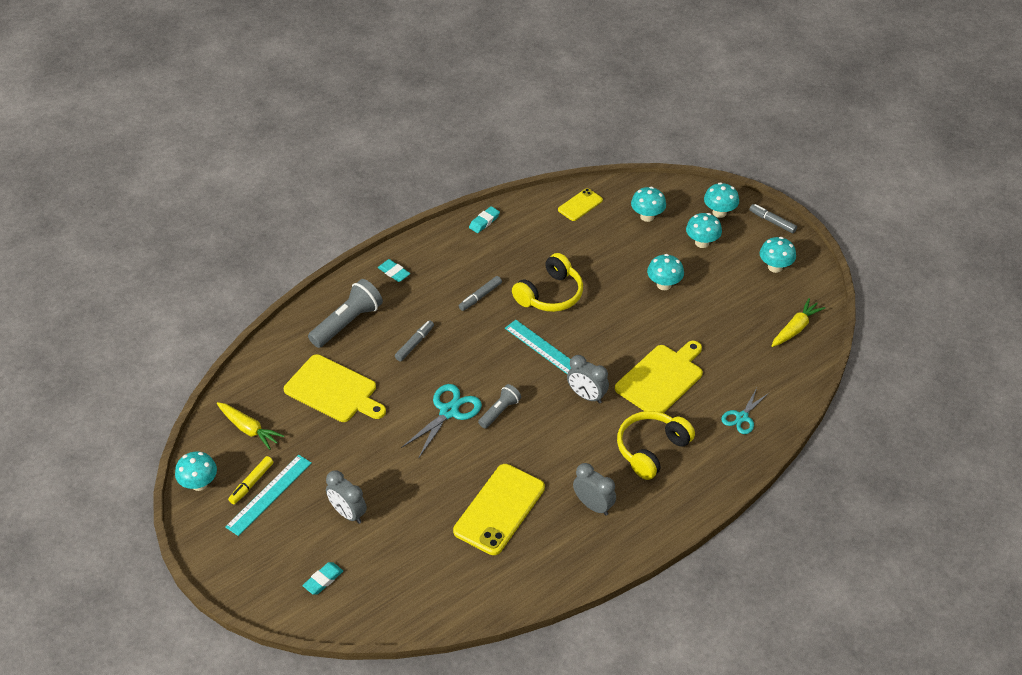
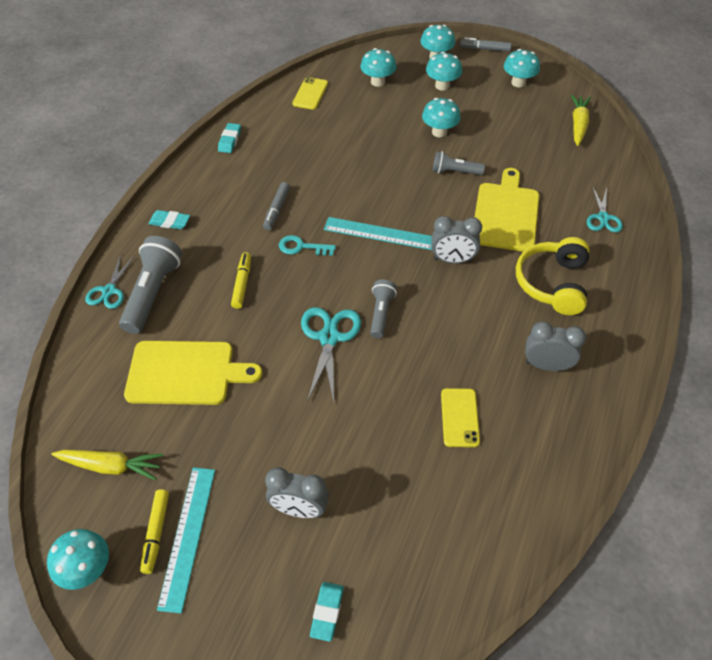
camera: 30 degrees left, 5 degrees up
grey marker [395,320,434,361] -> yellow marker [231,252,251,309]
yellow phone [453,464,545,555] -> yellow phone [441,388,480,447], size x0.54
yellow headphones [512,253,583,312] -> none
none -> turquoise scissors [85,254,135,309]
none -> turquoise key [279,235,336,256]
none -> grey flashlight [433,151,485,175]

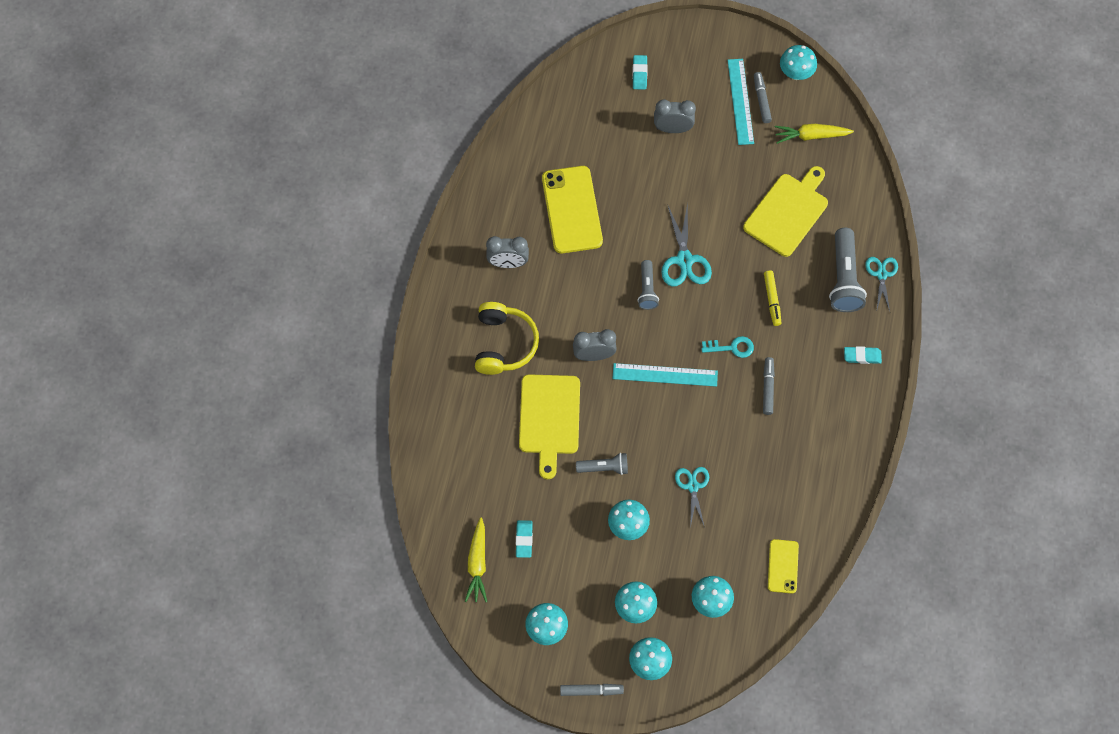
camera: 170 degrees right, 15 degrees up
yellow cutting board [124,341,262,405] -> yellow cutting board turned 135 degrees clockwise [743,166,828,257]
yellow marker [140,489,169,574] -> grey marker [754,72,772,123]
turquoise eraser [218,123,241,153] -> turquoise eraser moved to [516,520,533,558]
yellow phone [441,388,480,447] -> yellow phone [542,166,603,253], size x1.86
turquoise scissors [587,186,623,232] -> turquoise scissors moved to [675,467,709,529]

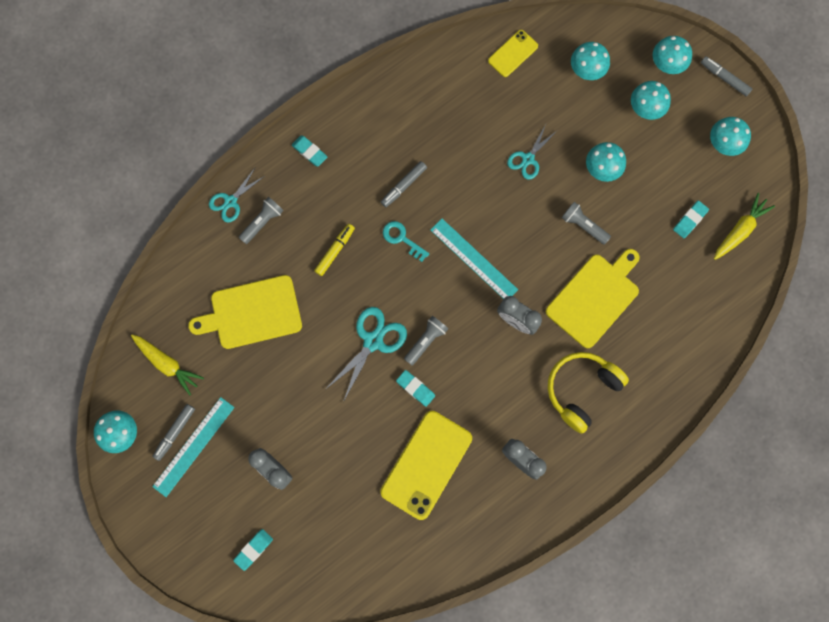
camera: 140 degrees left, 10 degrees up
grey flashlight [829,228,867,312] -> grey flashlight [238,197,284,244], size x0.59
none -> turquoise eraser [396,370,435,407]

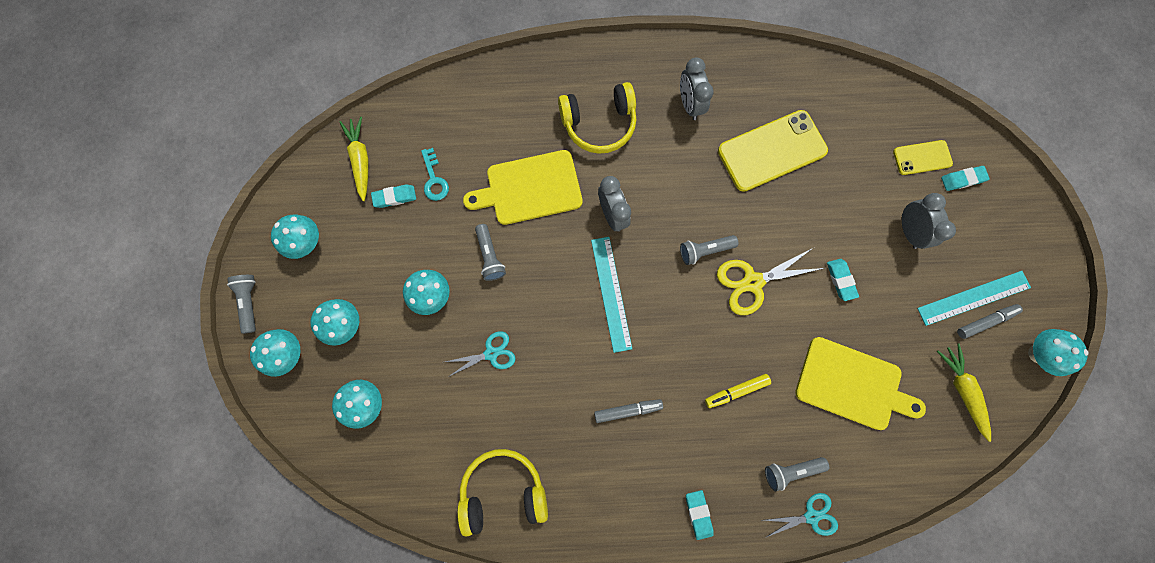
camera: 145 degrees left, 0 degrees up
turquoise scissors [326,307,407,402] -> yellow scissors [717,248,824,315]
turquoise key [383,221,429,262] -> turquoise key moved to [421,148,449,201]
turquoise eraser [396,370,435,407] -> turquoise eraser moved to [827,259,859,301]
yellow phone [488,30,538,77] -> yellow phone moved to [893,140,953,175]
grey marker [701,56,752,97] -> grey flashlight [227,275,256,334]
yellow carrot [714,193,775,260] -> yellow carrot turned 90 degrees clockwise [339,117,368,201]
none -> yellow headphones [457,449,548,537]

